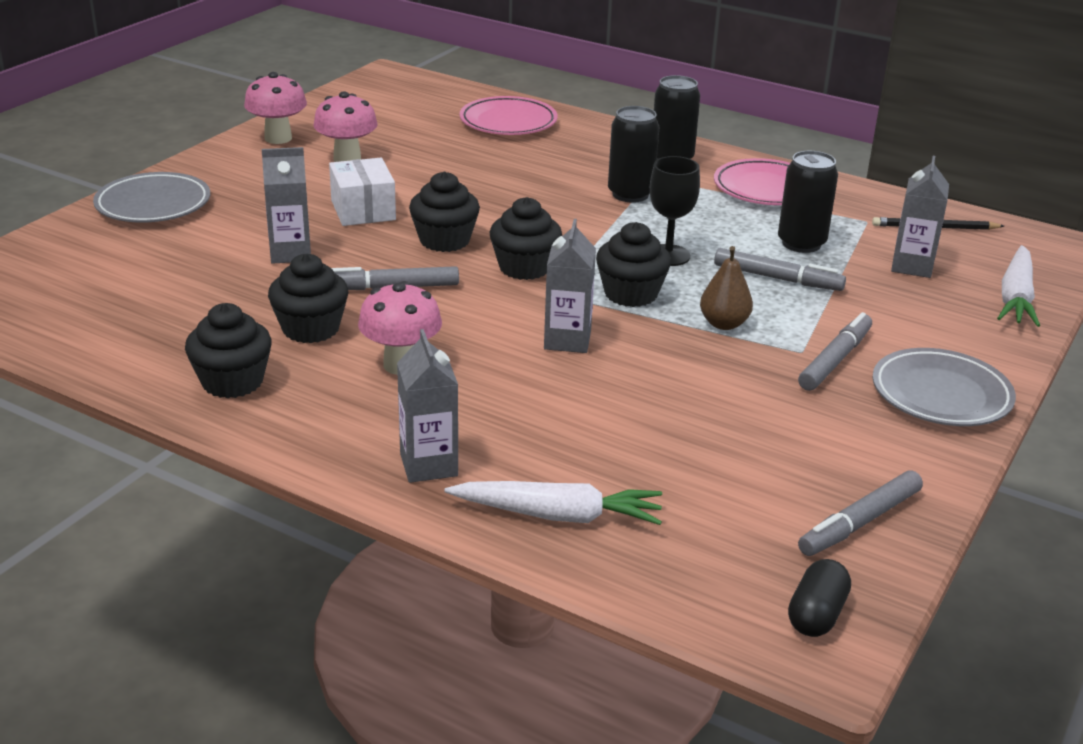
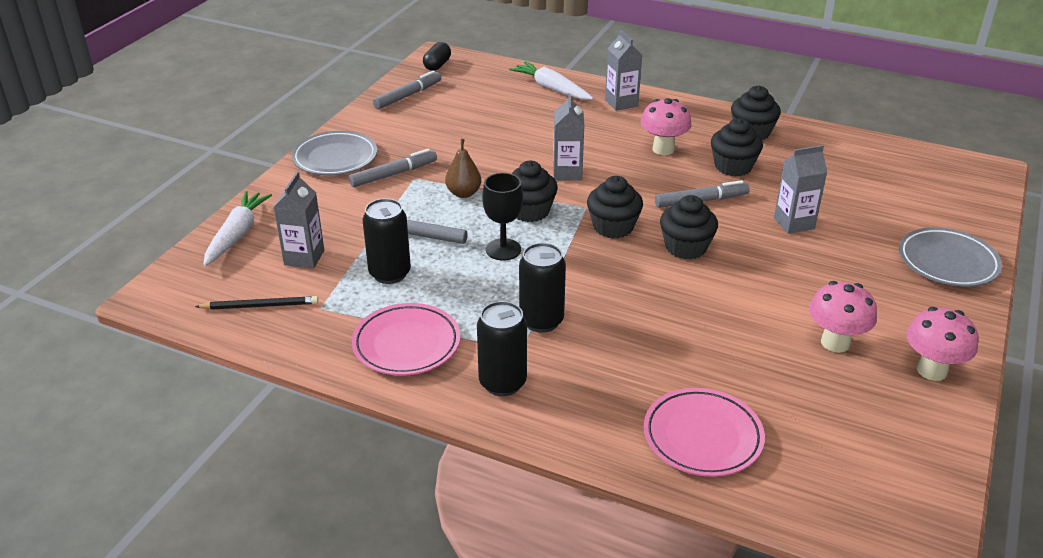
camera: 175 degrees right, 5 degrees up
white box [329,158,396,226] -> none
white carrot [445,481,662,525] -> white carrot turned 45 degrees clockwise [509,61,593,100]
grey marker [798,312,872,391] -> grey marker turned 150 degrees counterclockwise [349,149,437,187]

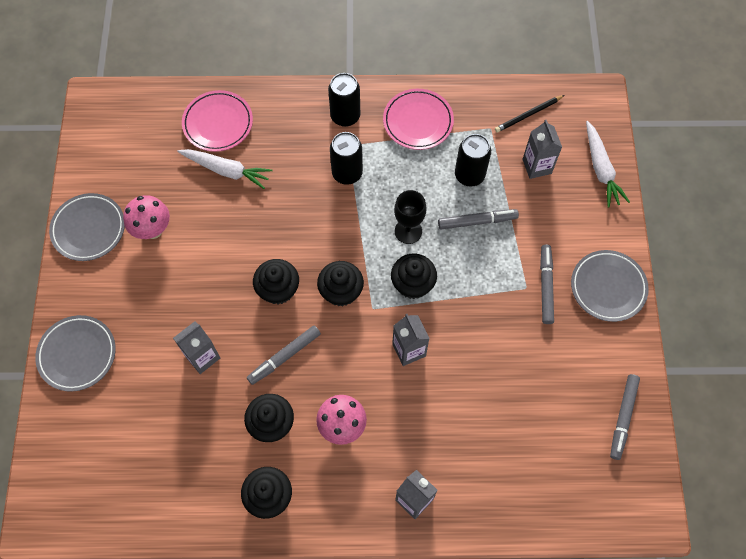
camera: 155 degrees right, 30 degrees up
grey marker [349,149,437,187] -> grey marker turned 150 degrees clockwise [540,245,554,324]
black capsule [423,42,451,71] -> none
brown pear [445,139,481,198] -> none
white carrot [509,61,593,100] -> white carrot moved to [177,149,272,189]
pink mushroom [906,307,979,381] -> grey plate [49,193,125,261]

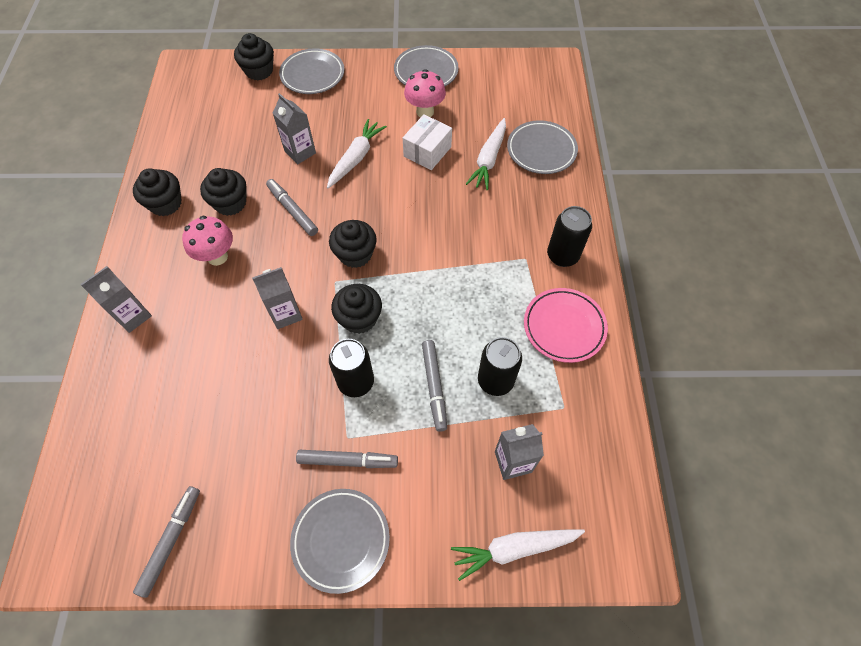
camera: 90 degrees right, 5 degrees down
pink plate [182,90,253,152] -> grey plate [507,120,578,174]
black cupcake [253,259,299,304] -> black cupcake moved to [234,33,274,81]
black can [330,132,363,185] -> black can moved to [329,339,374,397]
black goblet [394,190,426,244] -> none
black pencil [495,95,564,133] -> none
grey marker [610,374,640,460] -> grey marker turned 90 degrees clockwise [133,486,200,598]
none -> white carrot [327,119,387,188]
none -> white box [403,114,452,170]

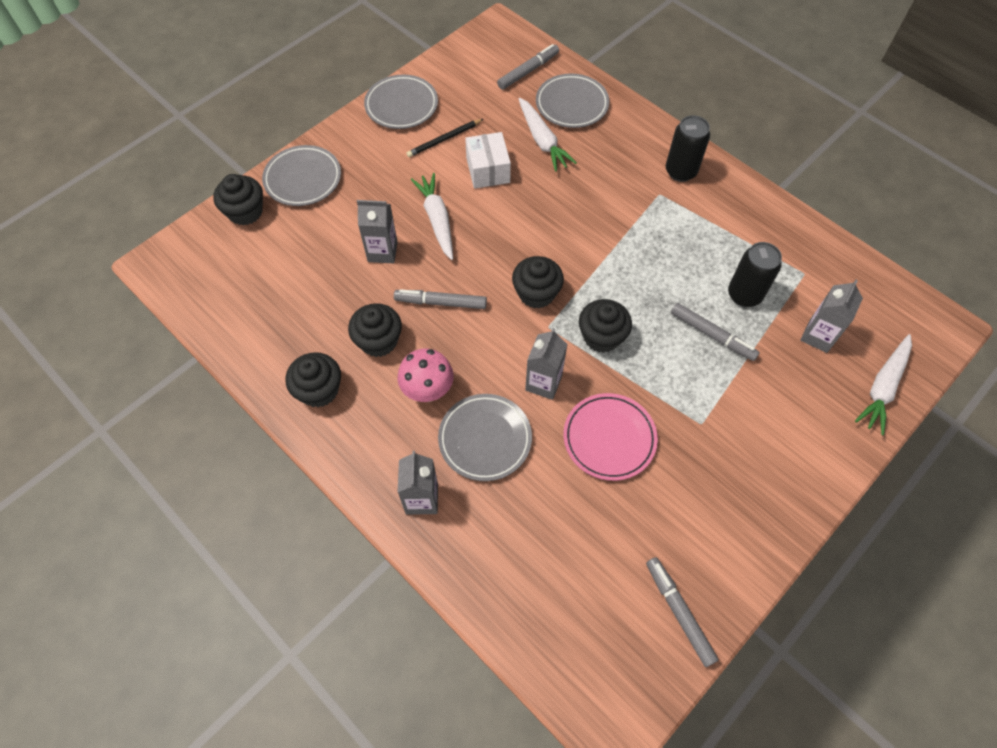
camera: 45 degrees left, 0 degrees up
grey plate [290,489,390,594] -> grey plate moved to [438,394,532,481]
grey marker [296,450,398,468] -> grey marker moved to [497,44,559,90]
black can [329,339,374,397] -> none
pink mushroom [404,69,446,117] -> black pencil [407,119,483,157]
pink plate [524,288,608,363] -> pink plate moved to [564,393,658,481]

